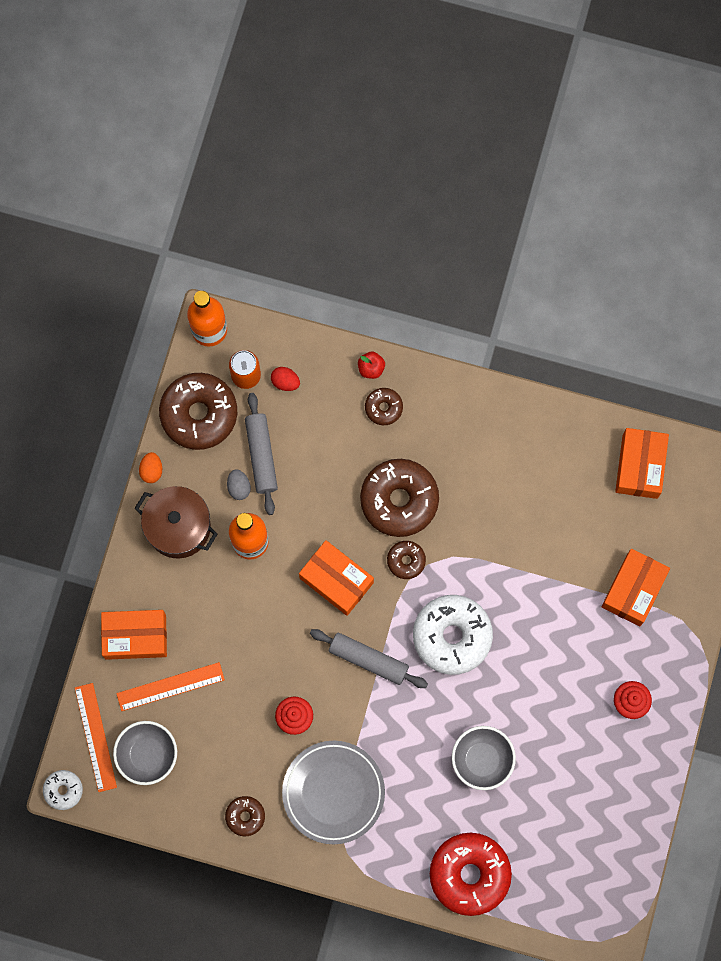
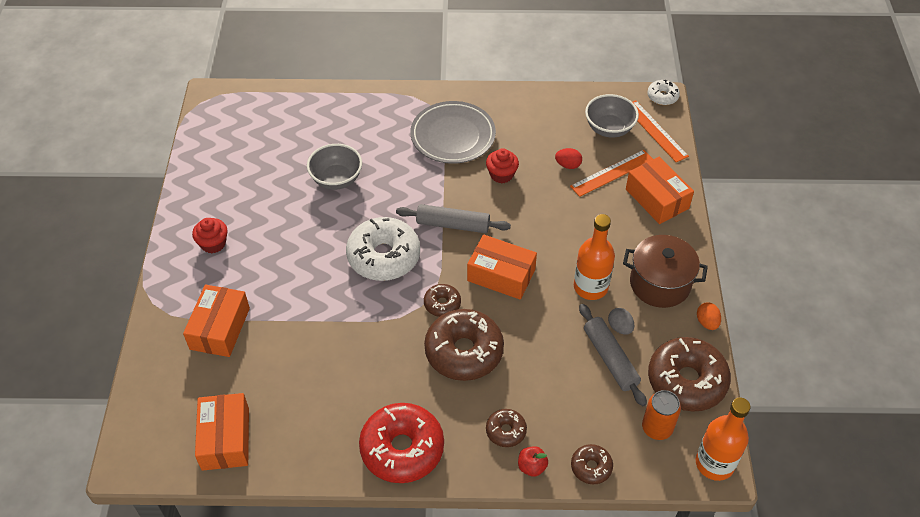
camera: 165 degrees right, 25 degrees down
orange box [101,610,167,660] -> orange box turned 75 degrees clockwise [626,157,694,224]
brown donut [225,796,265,836] -> brown donut moved to [571,444,613,484]
red egg [271,367,300,391] -> red egg moved to [555,148,582,169]
red donut [430,833,512,916] -> red donut moved to [359,403,444,483]

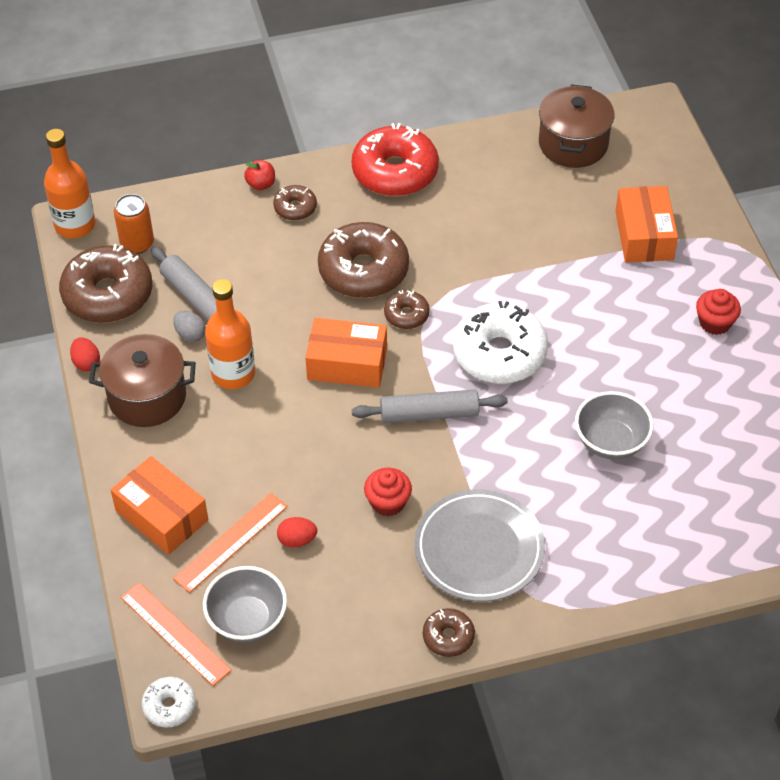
camera: 165 degrees right, 0 degrees up
orange box [195,393,249,471] -> brown pot [539,84,614,168]
brown donut [571,444,613,484] -> brown donut moved to [423,608,475,657]
orange egg [697,302,721,330] -> red egg [70,337,100,371]

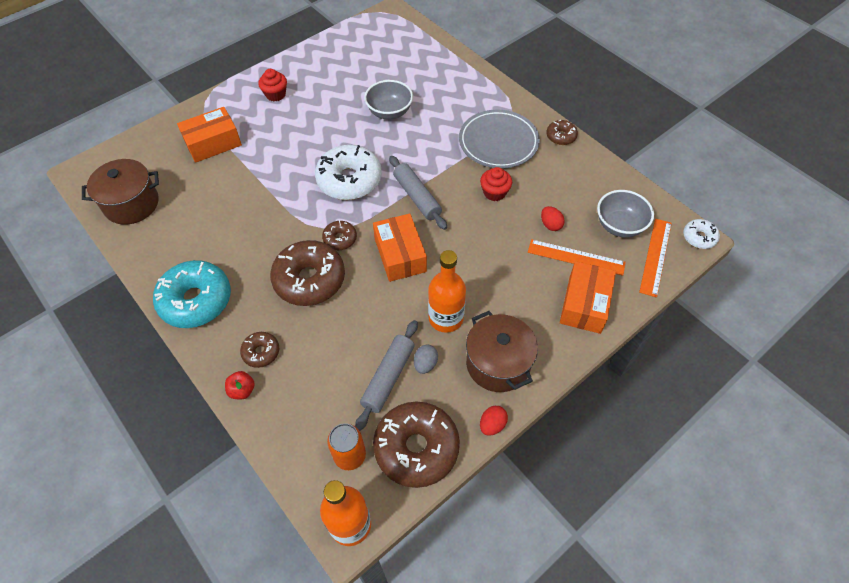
camera: 115 degrees left, 5 degrees up
red donut [352,123,439,196] -> turquoise donut [153,260,231,328]

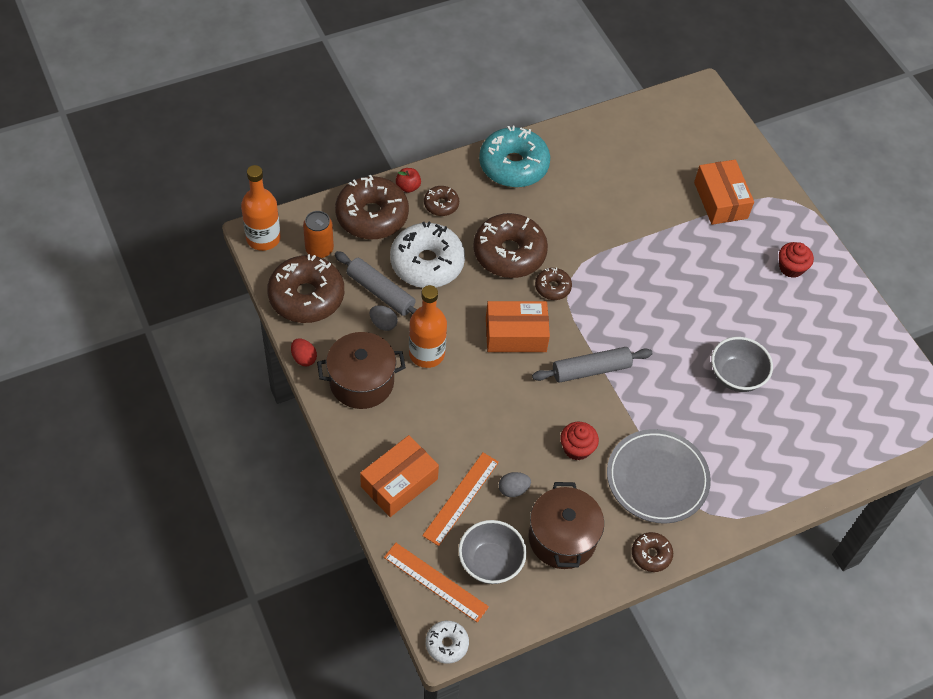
camera: 100 degrees right, 0 degrees up
brown pot [82,159,159,225] -> brown pot moved to [529,482,604,569]
white donut [315,145,382,200] -> white donut moved to [390,221,465,288]
red egg [541,206,565,231] -> grey egg [499,472,531,497]
orange box [560,261,616,334] -> orange box turned 75 degrees counterclockwise [360,435,439,517]
none -> brown donut [335,175,409,239]

